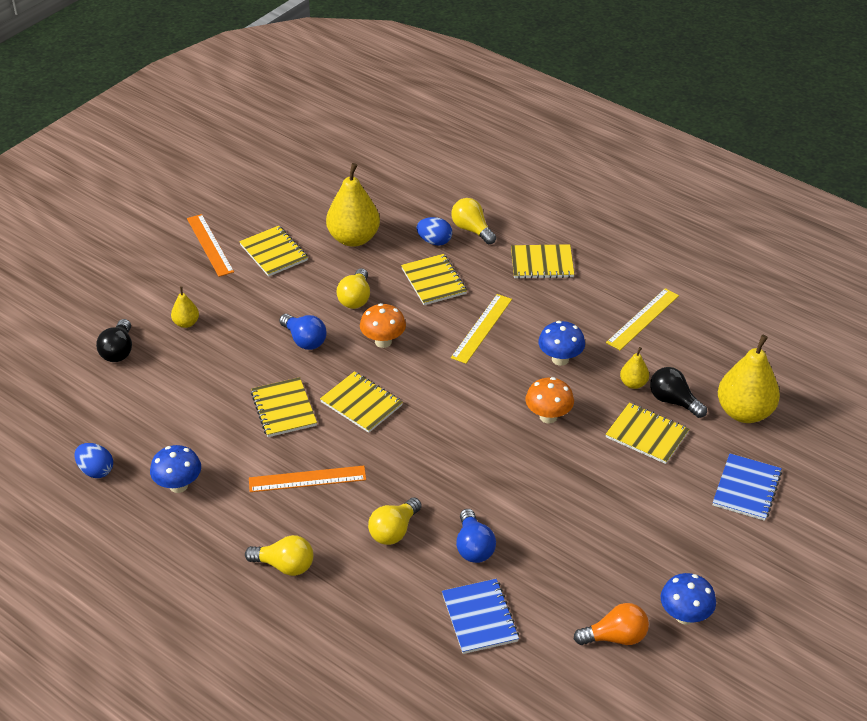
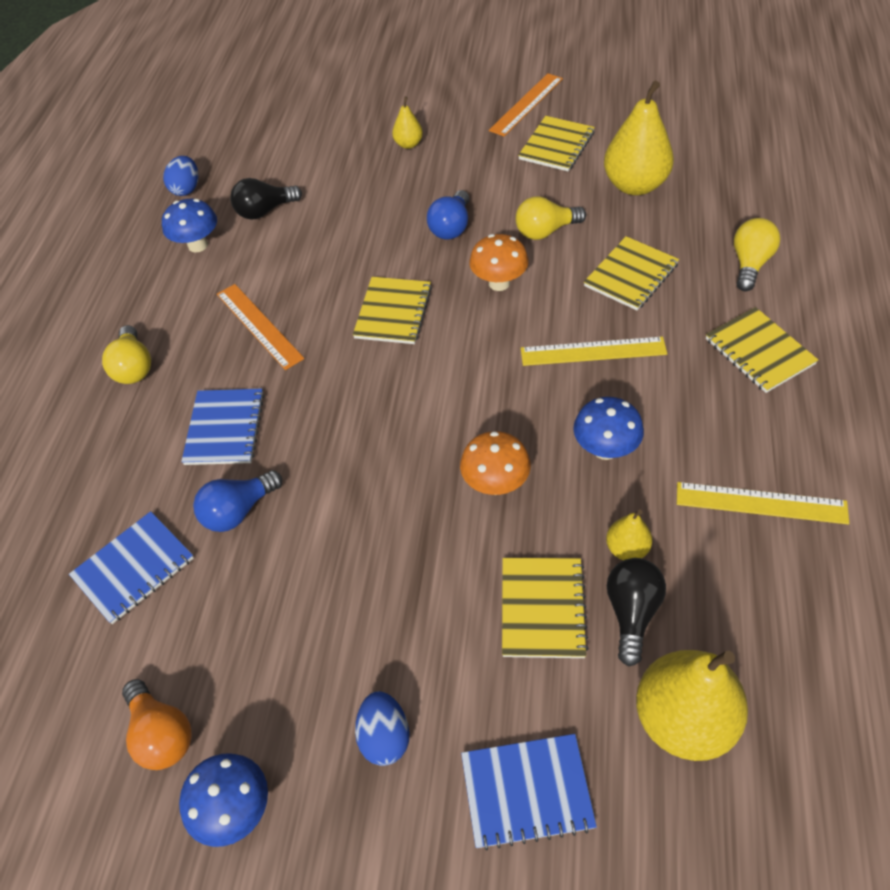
camera: 65 degrees right, 10 degrees up
black light bulb [96,319,132,362] -> black light bulb moved to [230,178,302,220]
yellow notebook [251,377,317,437] -> none
yellow light bulb [368,497,422,545] -> blue notebook [181,389,264,465]
blue egg [416,217,452,245] -> blue egg moved to [355,691,410,766]

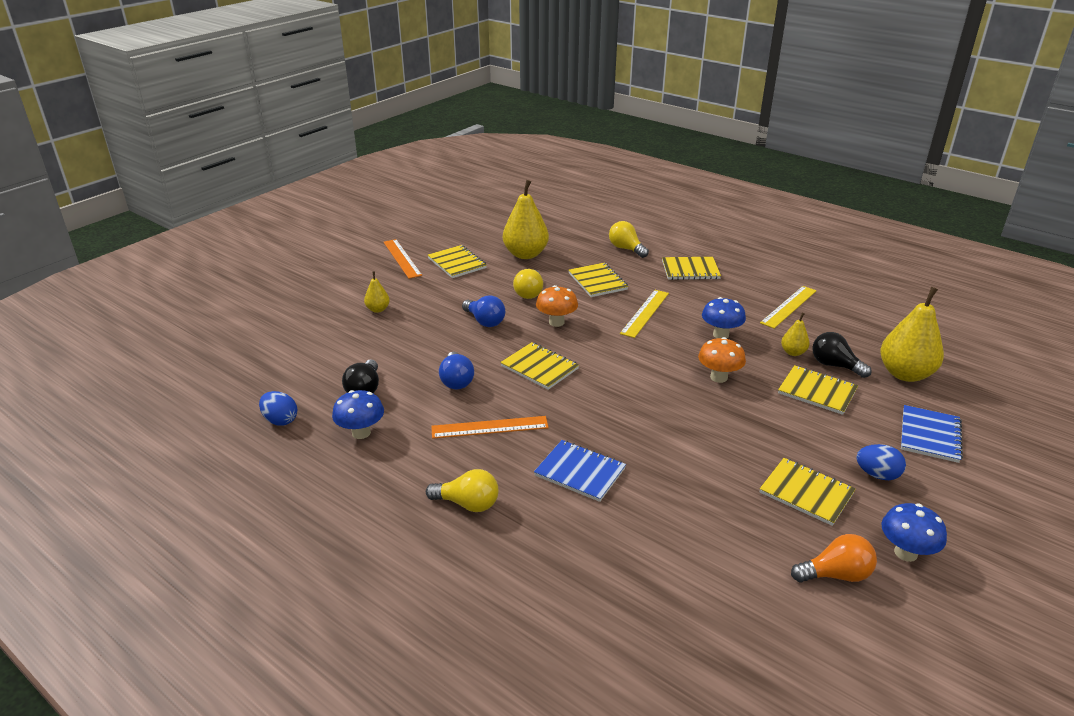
camera: 65 degrees left, 20 degrees down
blue notebook [69,511,194,624] -> none
blue light bulb [193,470,282,532] -> blue light bulb moved to [439,352,474,389]
none -> yellow notebook [760,458,856,526]

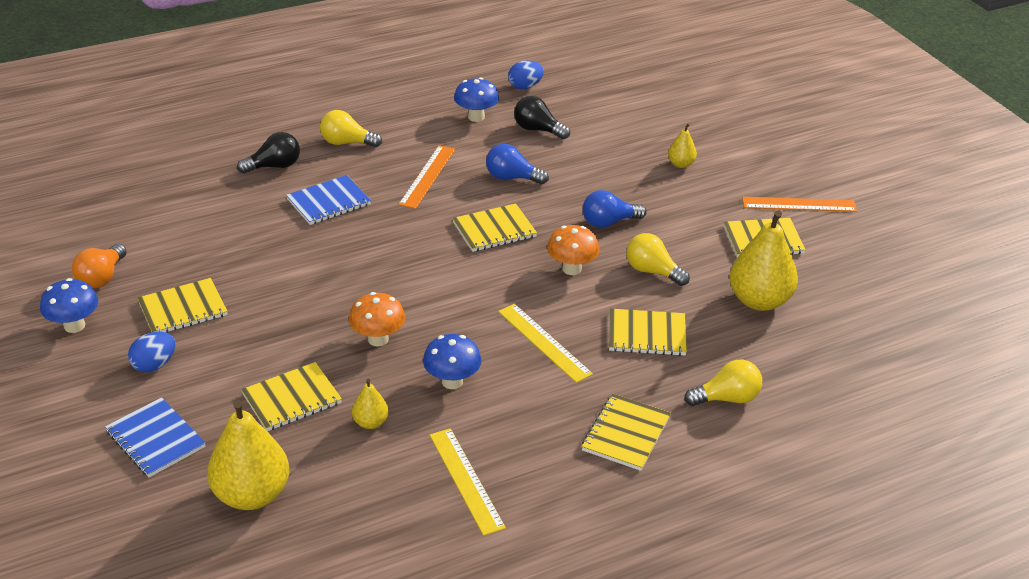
camera: 115 degrees right, 5 degrees up
yellow light bulb [426,469,499,512] -> yellow light bulb turned 60 degrees clockwise [320,110,382,147]
black light bulb [812,332,872,378] -> black light bulb moved to [237,132,300,174]

